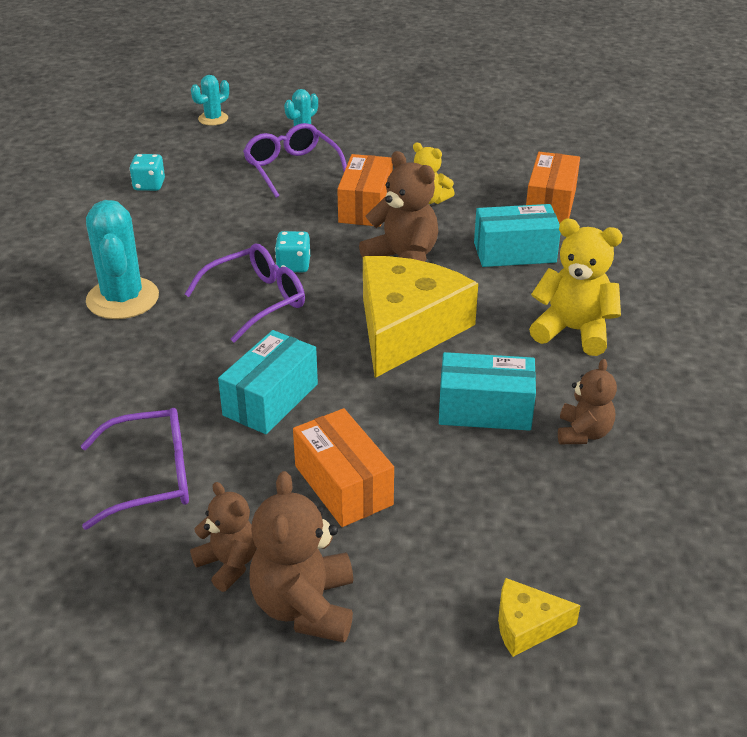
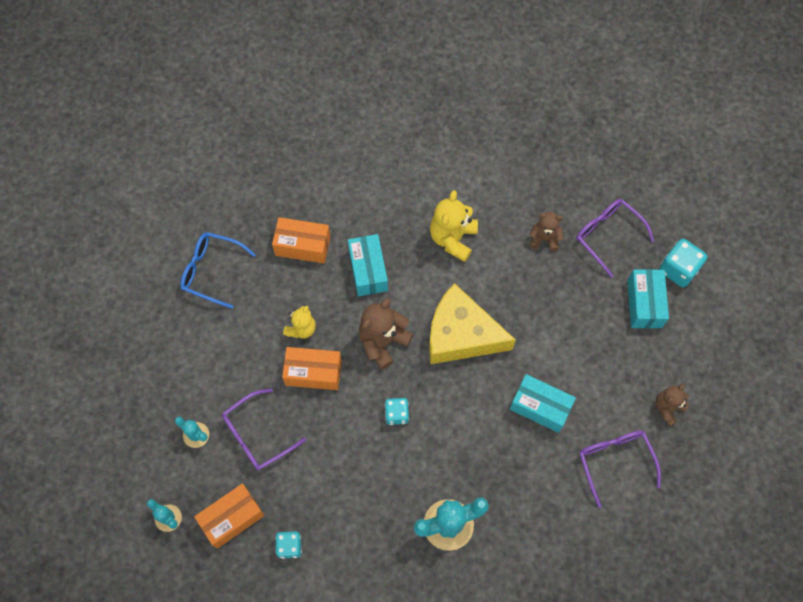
camera: 95 degrees left, 30 degrees up
purple glasses [185,244,305,343] -> purple glasses moved to [576,199,654,278]
brown teddy bear [249,471,353,642] -> none
orange box [293,408,394,527] -> orange box moved to [194,484,264,549]
turquoise box [439,352,536,431] -> turquoise box moved to [627,269,669,328]
yellow cheese [498,578,580,657] -> turquoise dice [659,239,707,287]
none -> blue glasses [180,232,256,309]

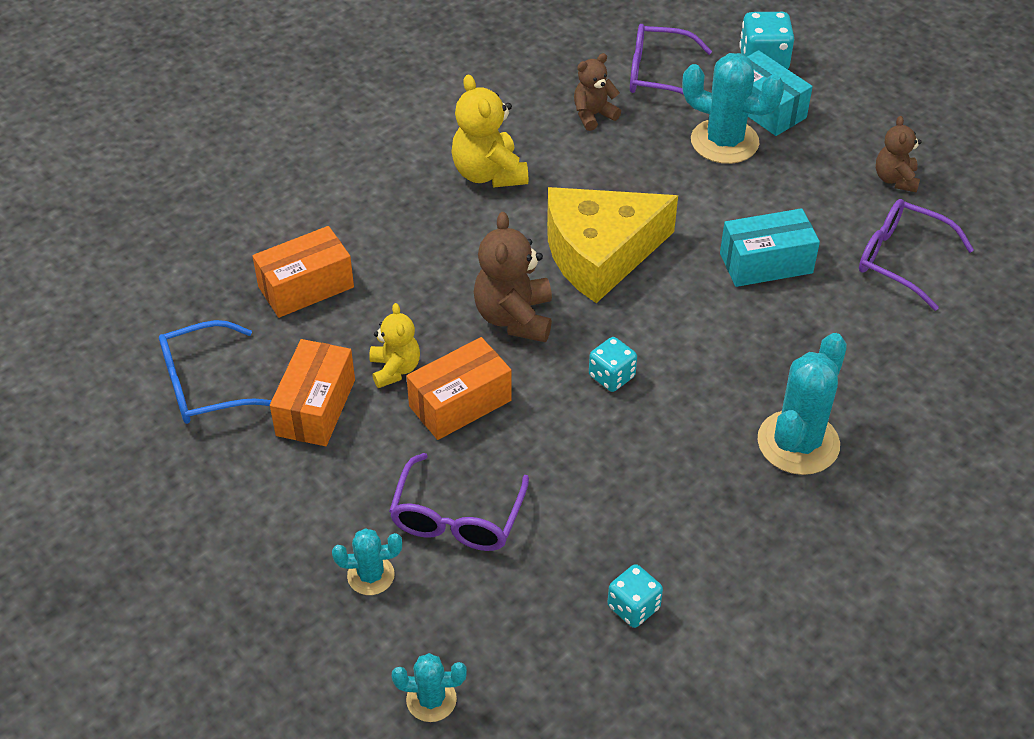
camera: 40 degrees left, 20 degrees down
orange box [194,484,264,549] -> orange box moved to [270,339,355,446]
turquoise box [348,234,388,296] -> none
none -> turquoise cactus [682,53,785,164]

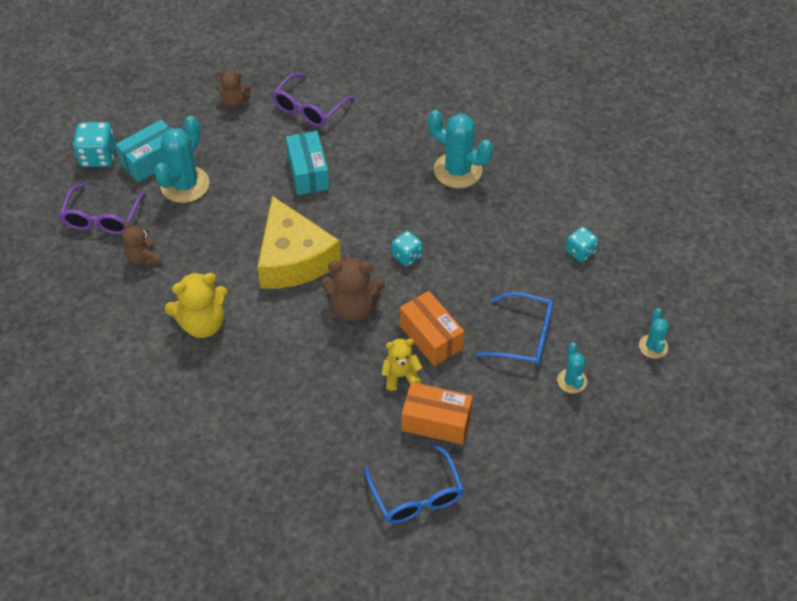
camera: 90 degrees left, 5 degrees up
orange box [252,226,354,318] -> none
purple glasses [389,453,529,551] -> blue glasses [476,292,553,365]

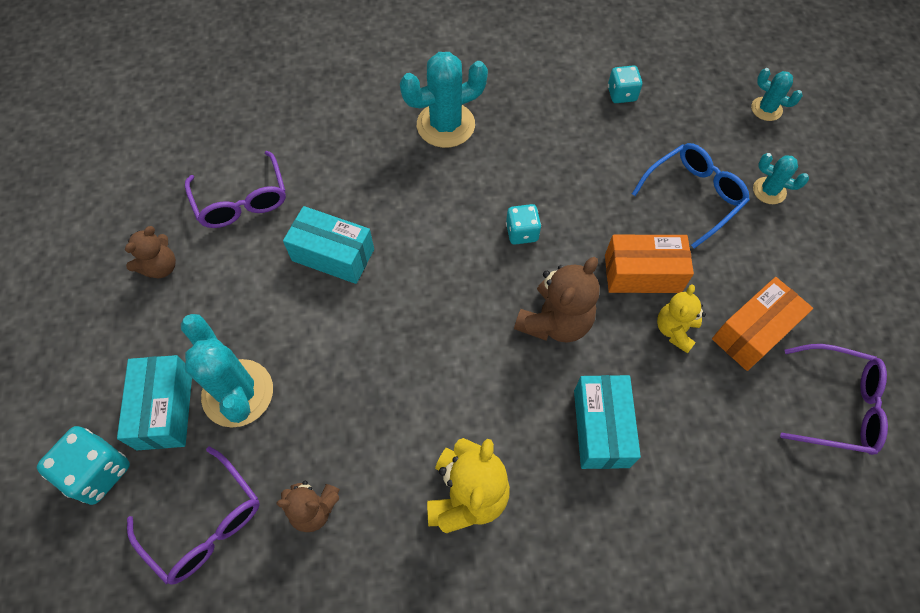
camera: 55 degrees left, 10 degrees up
yellow cheese [257,196,341,289] -> none
blue glasses [364,444,464,524] -> purple glasses [780,344,888,455]
none -> turquoise box [574,375,641,469]

